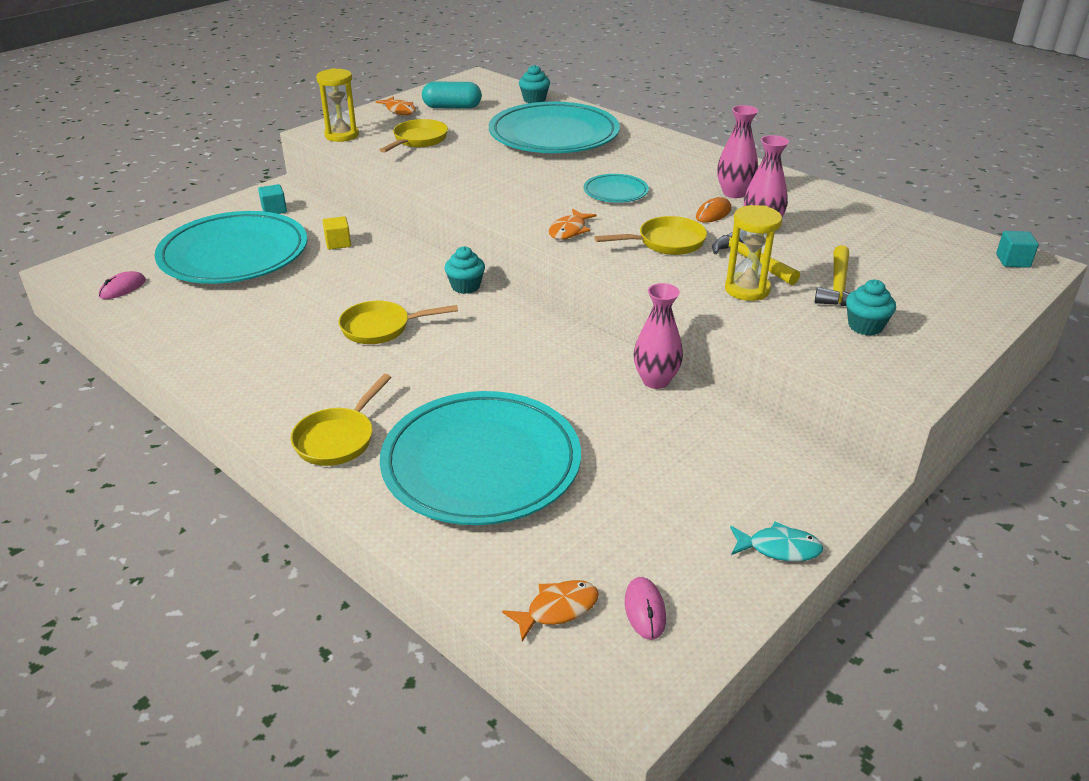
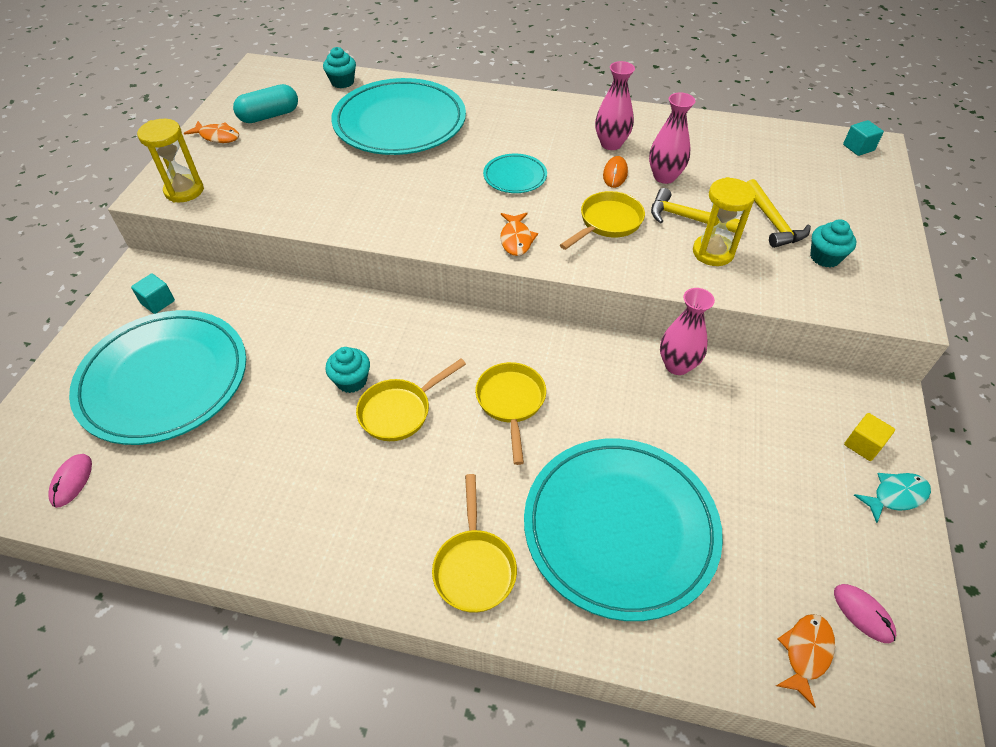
camera: 30 degrees left, 15 degrees up
yellow cube [323,216,351,250] -> yellow cube moved to [844,413,895,461]
yellow pan [380,119,448,153] -> yellow pan moved to [475,362,546,465]
turquoise cupcake [444,246,485,294] -> turquoise cupcake moved to [325,347,370,393]

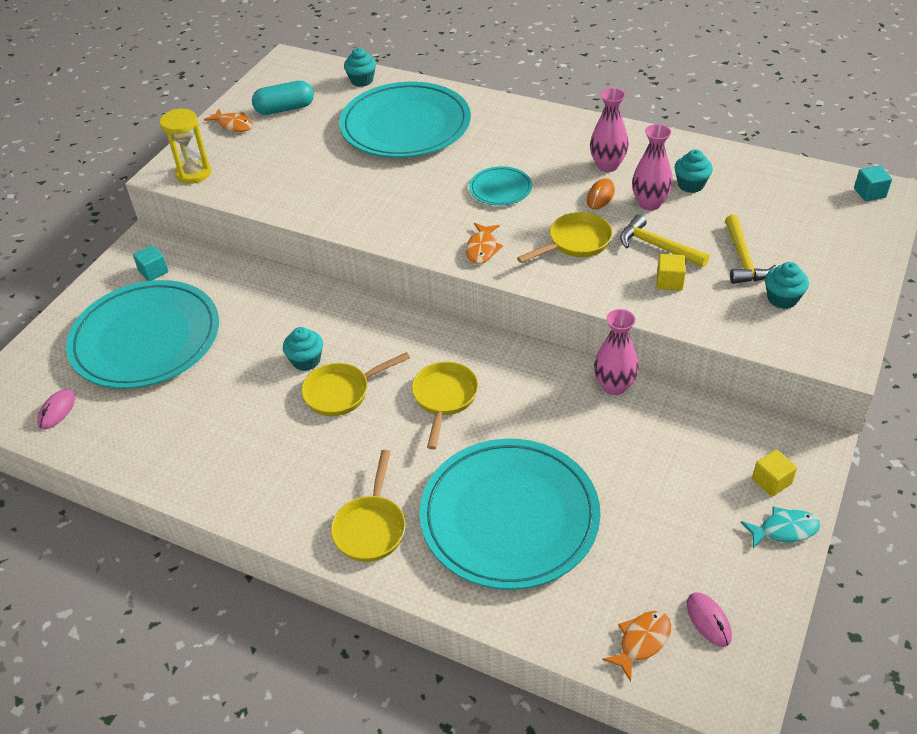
camera: 15 degrees right, 5 degrees down
yellow hourglass [693,177,756,266] -> yellow cube [657,254,686,291]
none -> turquoise cupcake [675,149,713,193]

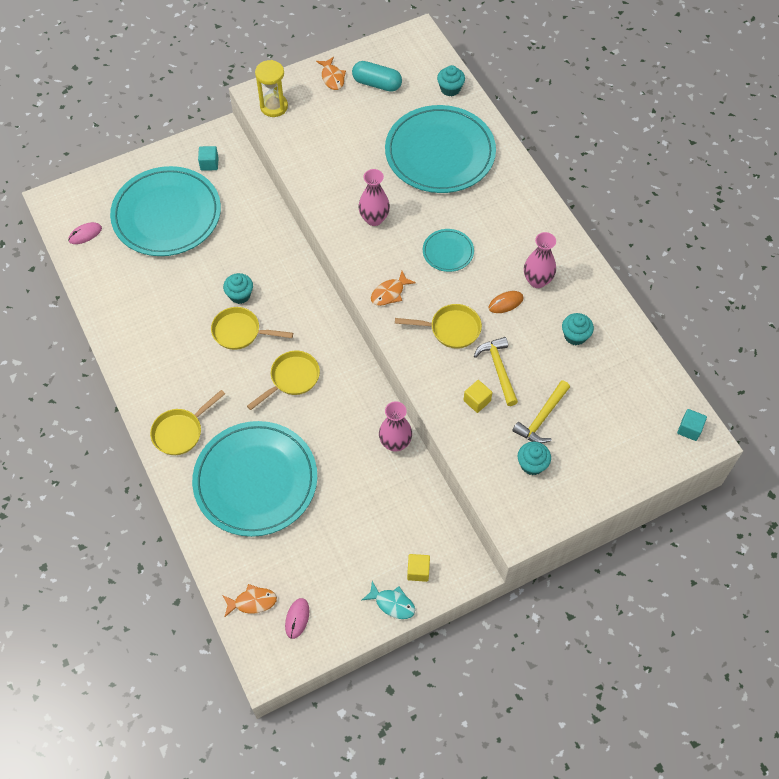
camera: 35 degrees right, 15 degrees up
pink vase [632,124,673,211] -> pink vase moved to [358,169,390,226]

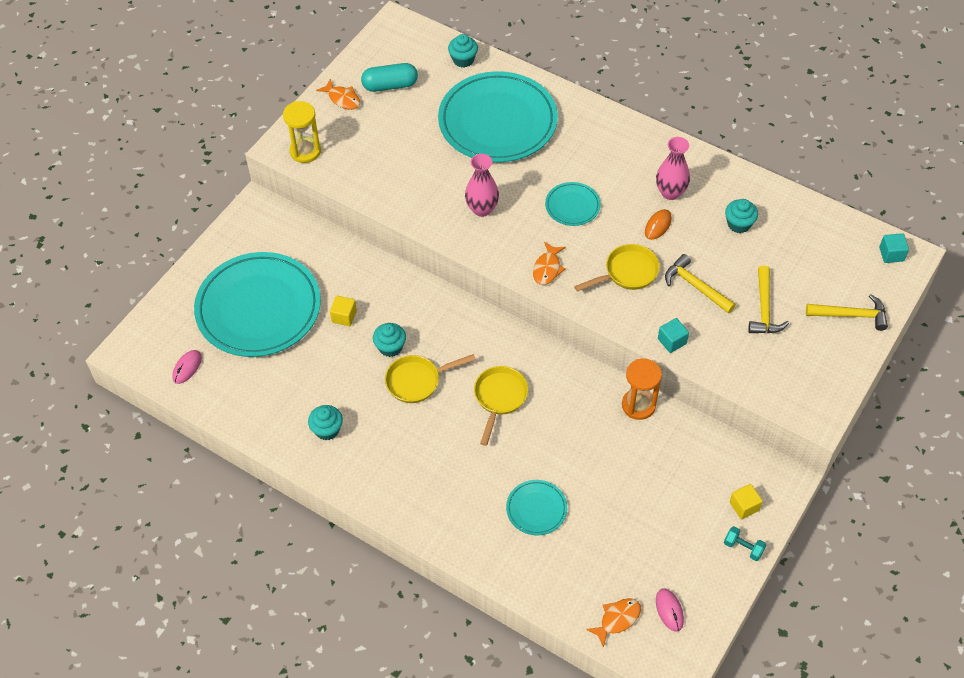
camera: 30 degrees left, 5 degrees down
yellow pan [150,390,225,455] -> none
turquoise plate [192,421,317,537] -> turquoise plate [506,480,567,535], size x0.44
turquoise cube [198,146,219,171] -> turquoise cube moved to [658,318,689,353]
turquoise fish [362,581,415,619] -> turquoise dumbbell [724,526,766,561]
pink vase [379,401,412,452] -> orange hourglass [622,359,662,420]
yellow cube [463,380,492,413] -> yellow cube moved to [330,296,357,326]
turquoise cupcake [518,442,551,475] -> turquoise cupcake moved to [308,405,343,440]
none -> yellow hammer [806,294,888,331]

